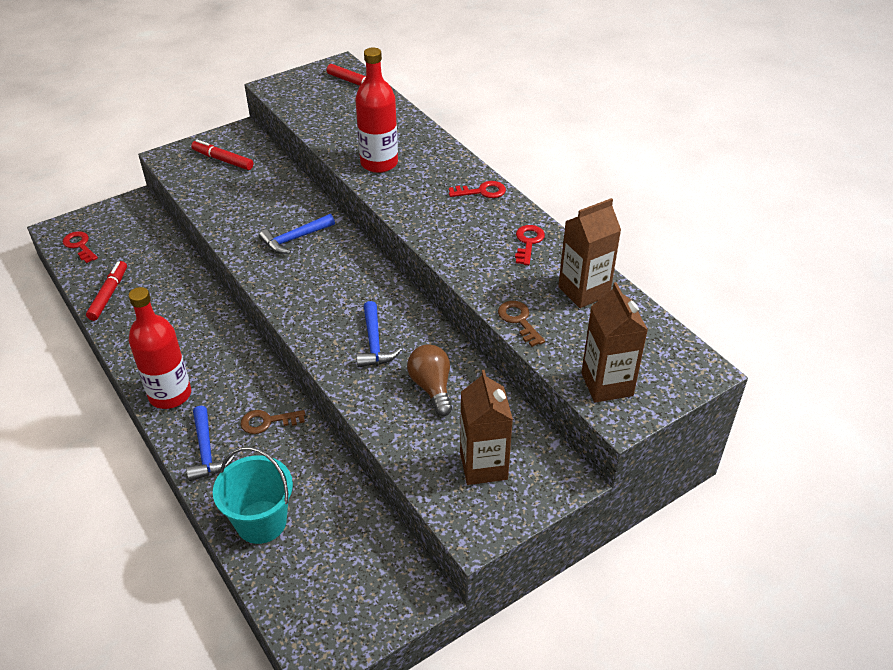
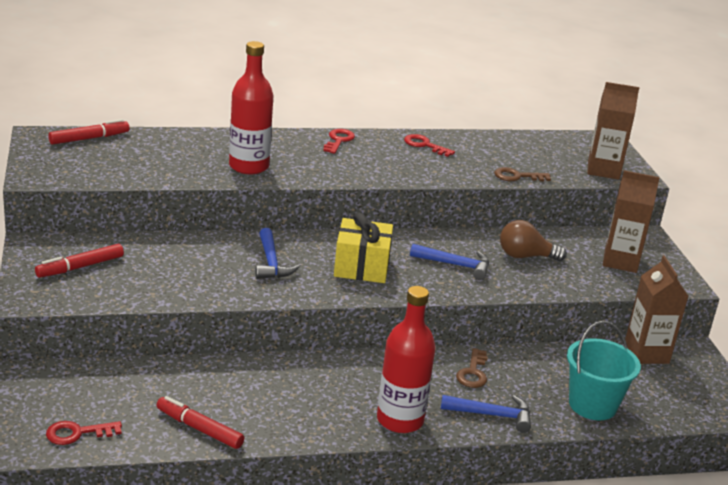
camera: 70 degrees left, 15 degrees down
brown carton [558,198,621,308] -> brown carton moved to [625,256,689,364]
none -> yellow gift [334,212,393,283]

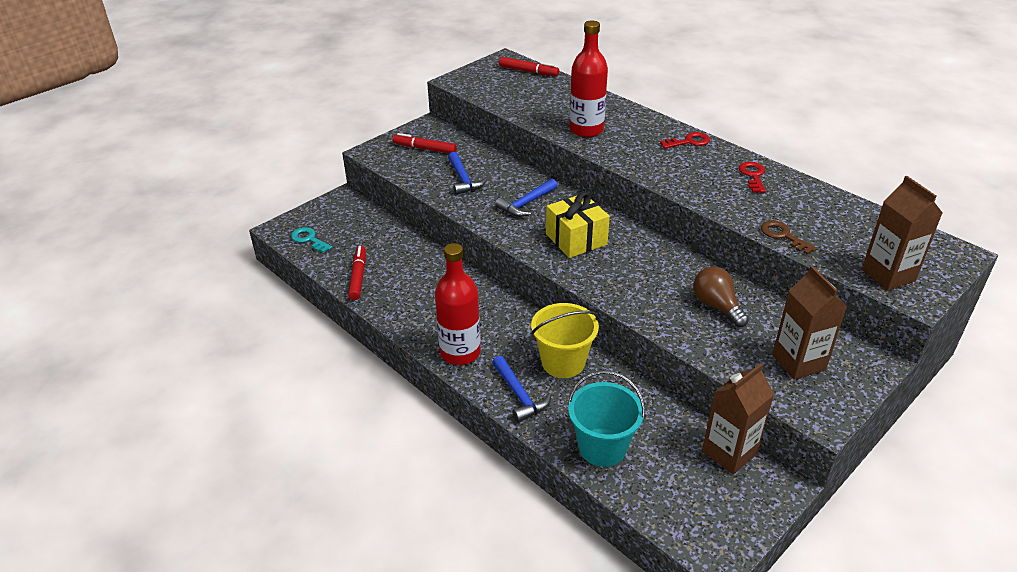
camera: 60 degrees right, 10 degrees up
red key [46,421,122,445] -> turquoise key [291,227,332,253]
blue hammer [410,244,489,280] -> blue hammer moved to [448,152,487,195]
brown key [456,348,488,388] -> yellow bucket [531,303,599,378]

